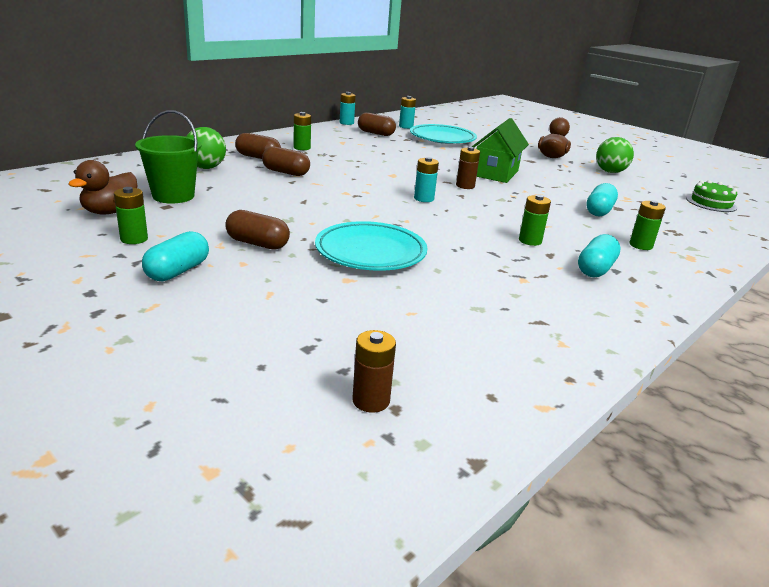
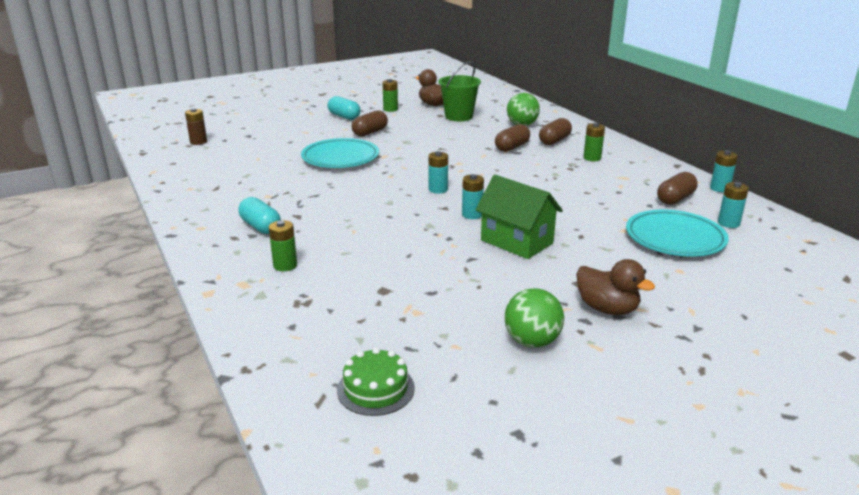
camera: 110 degrees right, 0 degrees up
brown battery [456,147,480,189] -> turquoise battery [462,174,484,219]
green battery [519,195,551,246] -> none
turquoise capsule [586,183,618,216] -> none

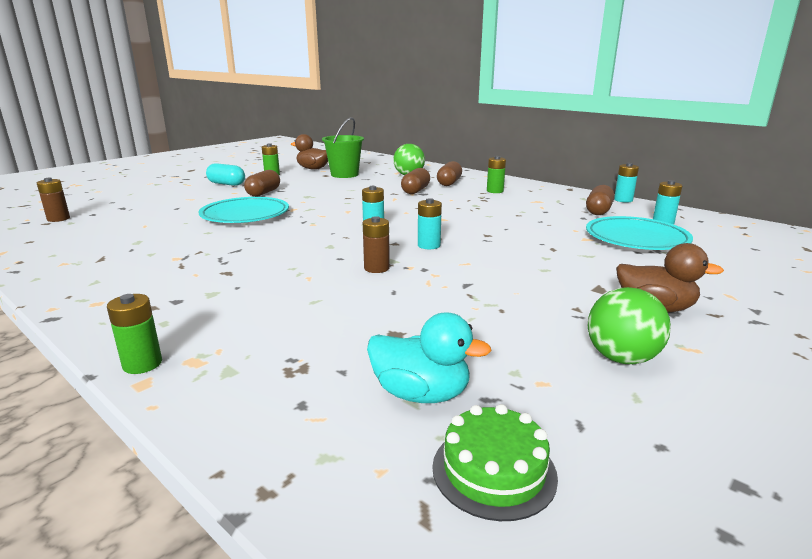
camera: 20 degrees left, 5 degrees down
turquoise capsule [239,197,281,234] -> none
green battery [269,220,297,271] -> green battery moved to [107,294,162,374]
green house [475,175,563,259] -> none
none -> brown battery [363,216,390,273]
none -> turquoise duck [367,312,492,403]

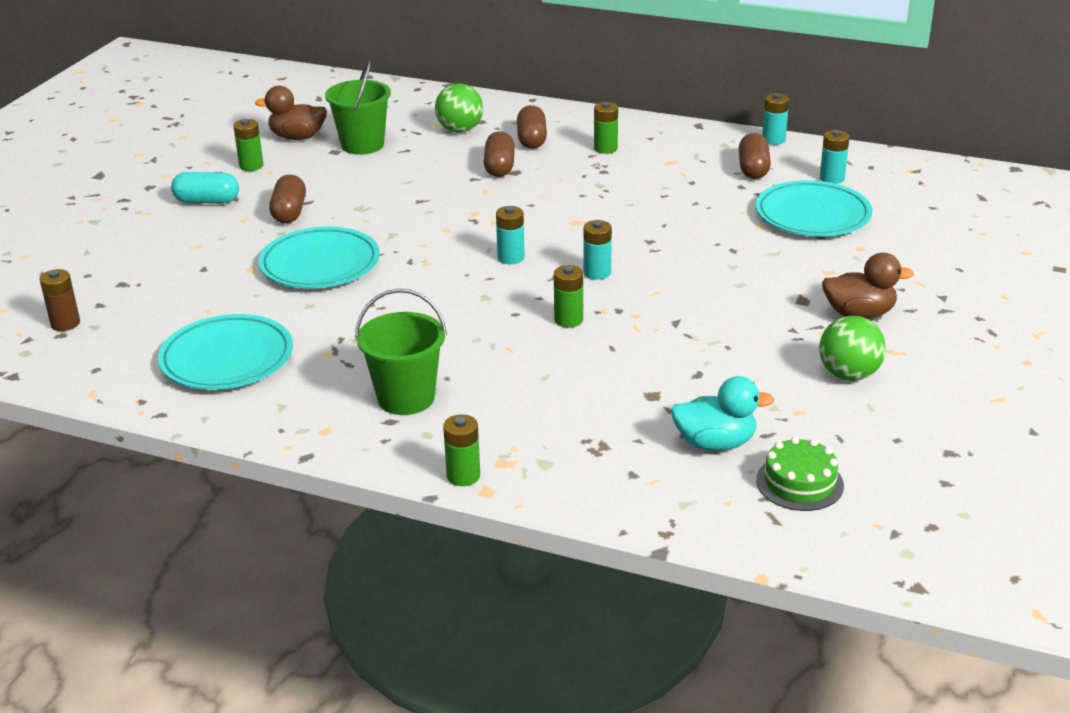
camera: 20 degrees left, 10 degrees up
brown battery [363,216,390,273] -> green battery [554,265,583,327]
none -> turquoise plate [158,314,293,390]
none -> green bucket [355,289,447,415]

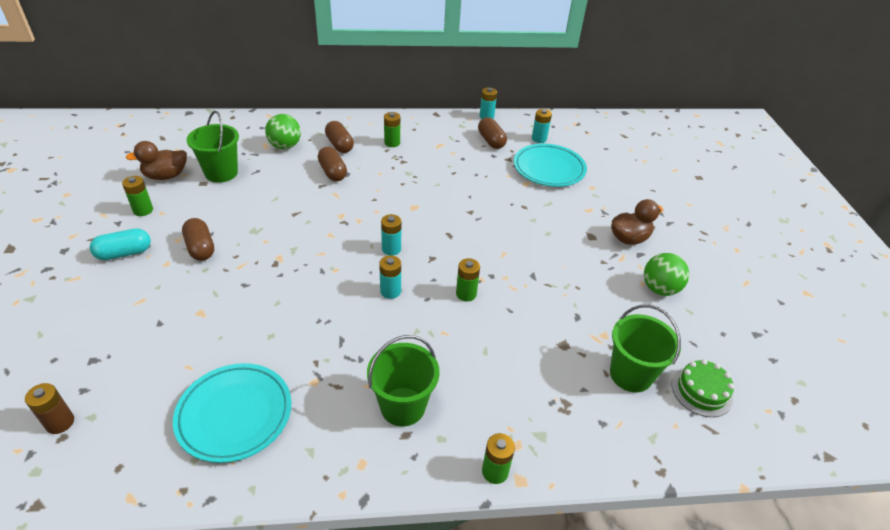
camera: 30 degrees left, 10 degrees up
turquoise plate [259,227,380,288] -> none
turquoise battery [583,220,612,280] -> turquoise battery moved to [379,255,401,299]
turquoise duck [671,376,775,451] -> green bucket [610,305,681,393]

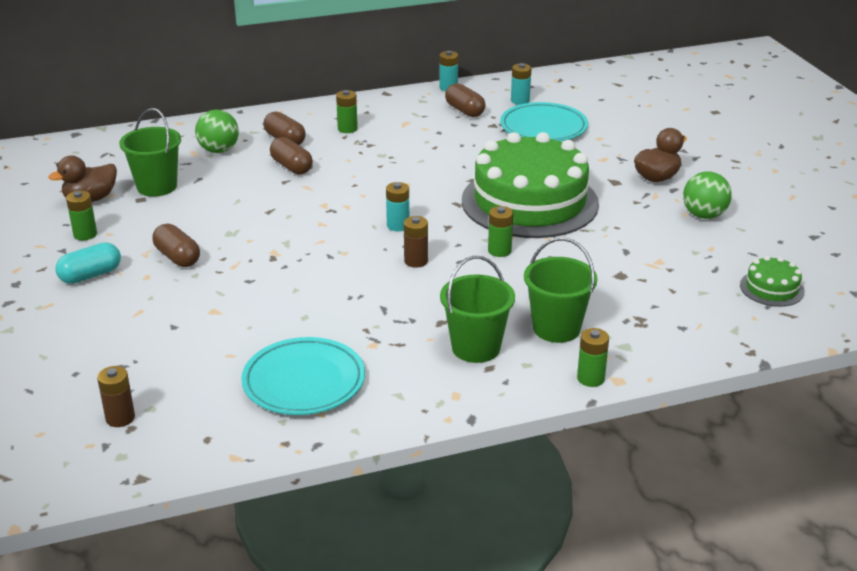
camera: 10 degrees left, 10 degrees down
turquoise battery [379,255,401,299] -> brown battery [404,216,428,268]
green bucket [610,305,681,393] -> green bucket moved to [524,238,598,343]
none -> green cake [462,132,599,238]

